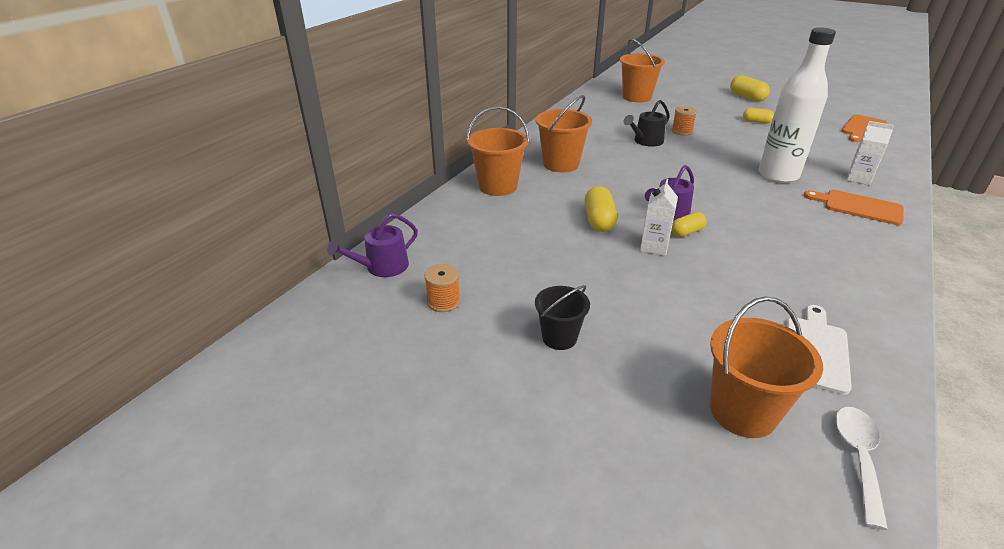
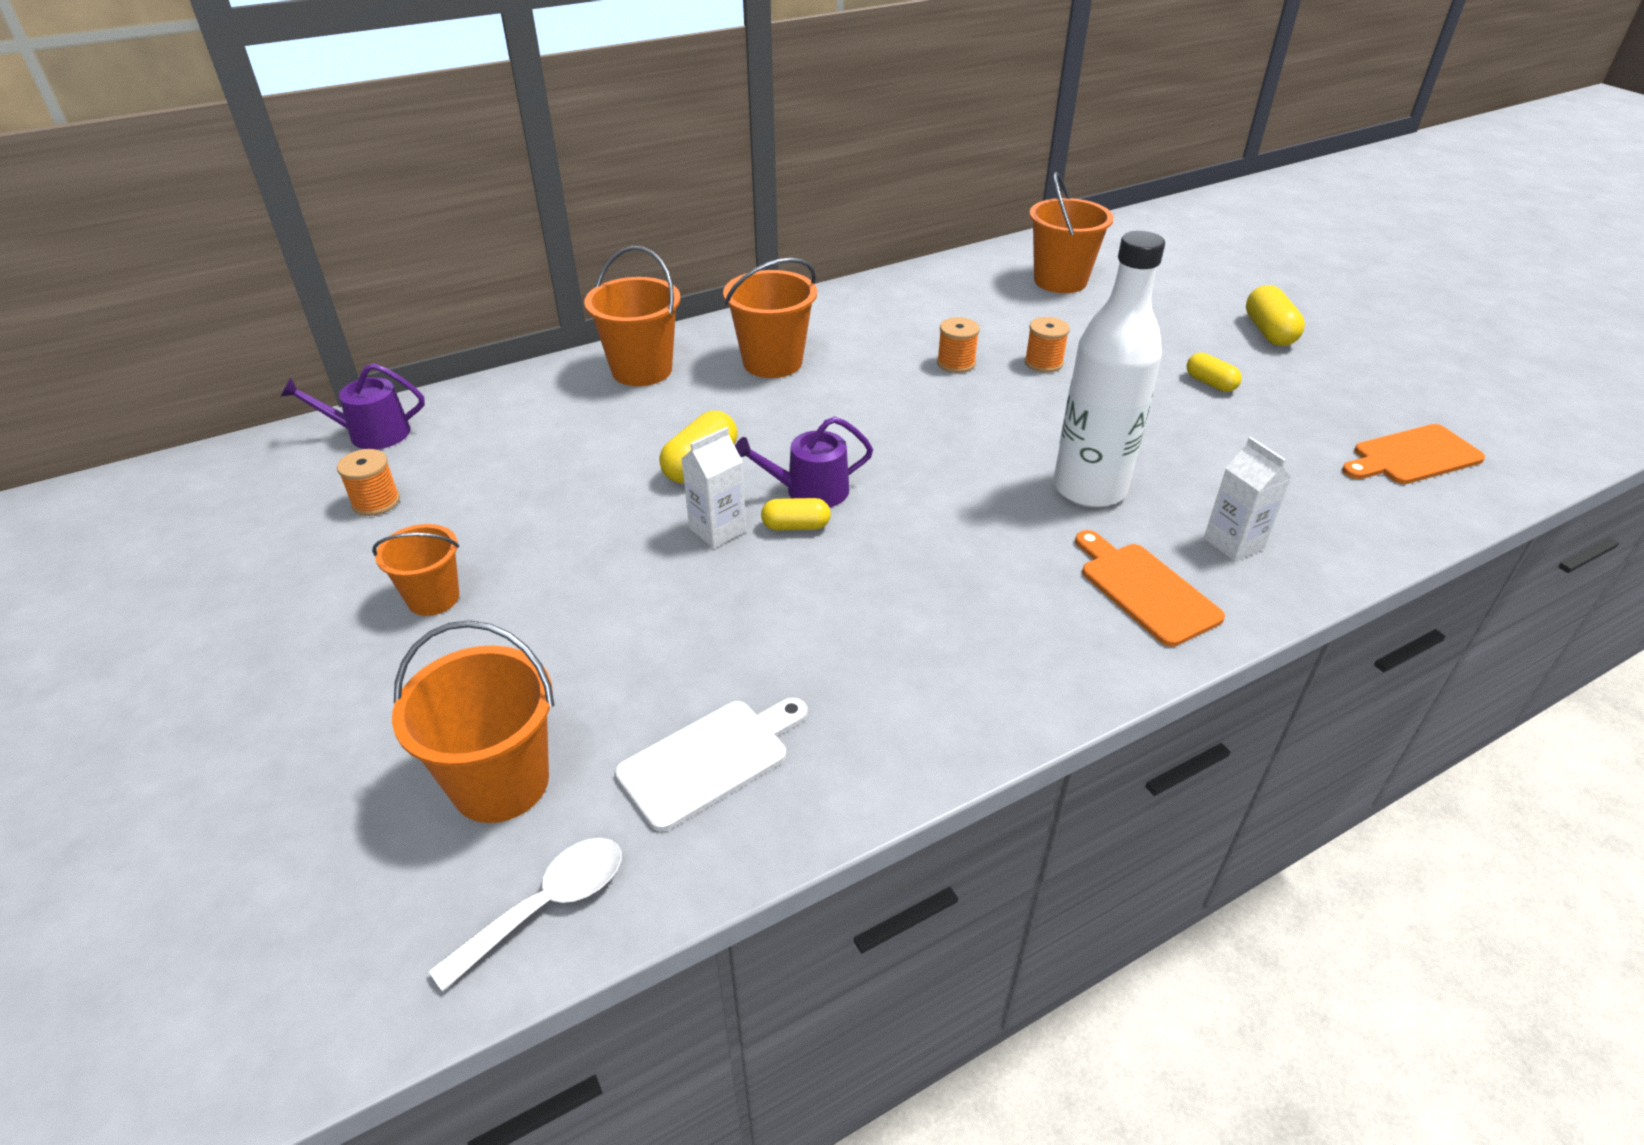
camera: 30 degrees right, 5 degrees up
black bucket [535,285,590,350] -> orange bucket [372,524,459,616]
black watering can [623,100,670,147] -> orange spool [937,317,980,373]

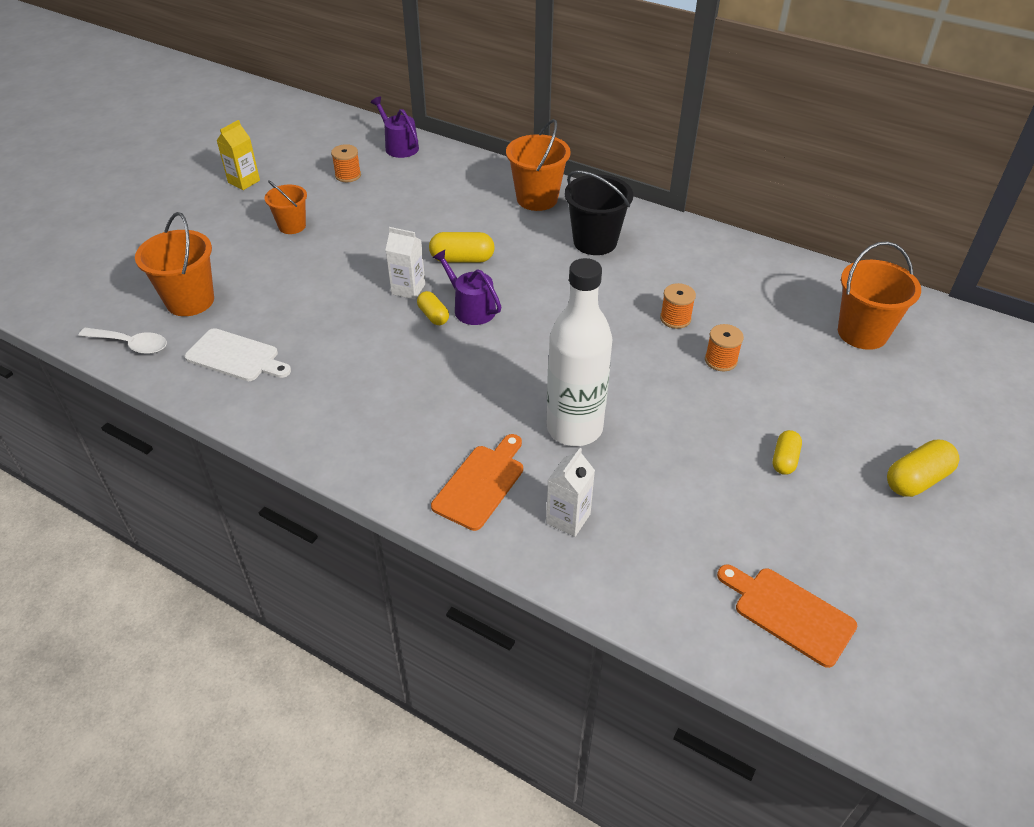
camera: 60 degrees right, 5 degrees up
orange bucket [723,258,817,378] -> black bucket [565,170,633,255]
none -> yellow carton [217,120,260,190]

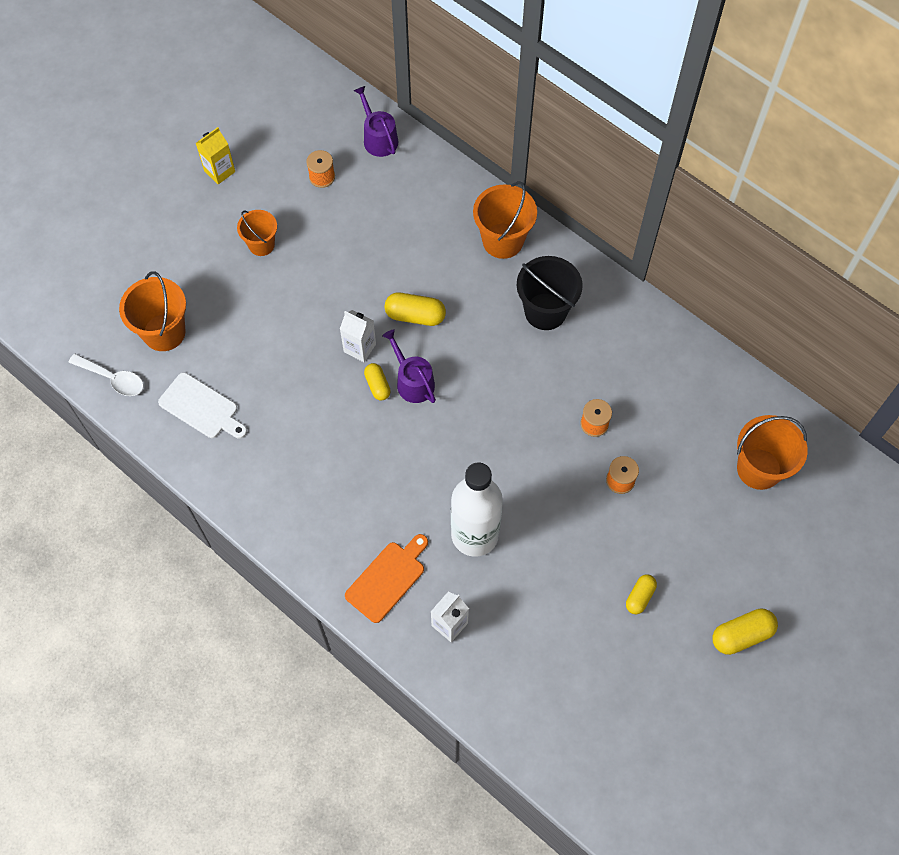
camera: 10 degrees right, 20 degrees up
orange cutting board [717,564,857,668] -> none

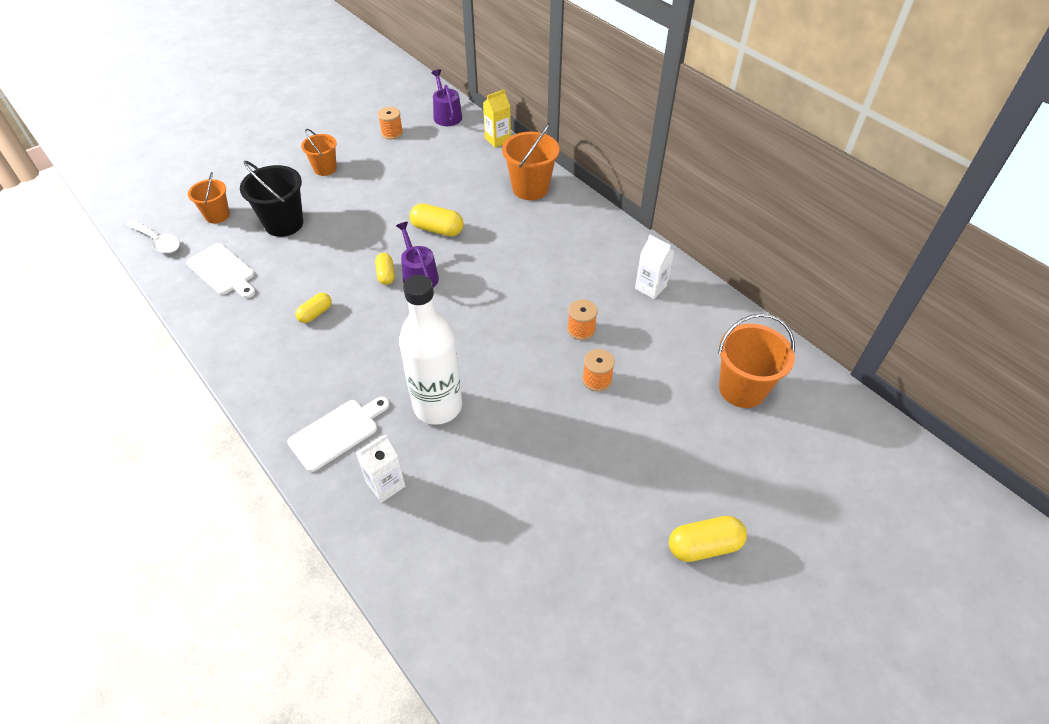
camera: 10 degrees right, 15 degrees down
orange bucket [119,271,186,351] -> orange bucket [188,172,230,224], size x0.63
yellow carton [196,127,235,184] -> yellow carton moved to [483,89,511,148]
white carton [340,310,376,362] -> white carton moved to [635,235,674,299]
orange cutting board [345,534,428,623] -> white cutting board [287,397,389,472]
black bucket [517,256,583,330] -> black bucket moved to [240,161,303,237]
yellow capsule [626,574,657,614] -> yellow capsule moved to [295,293,332,323]

